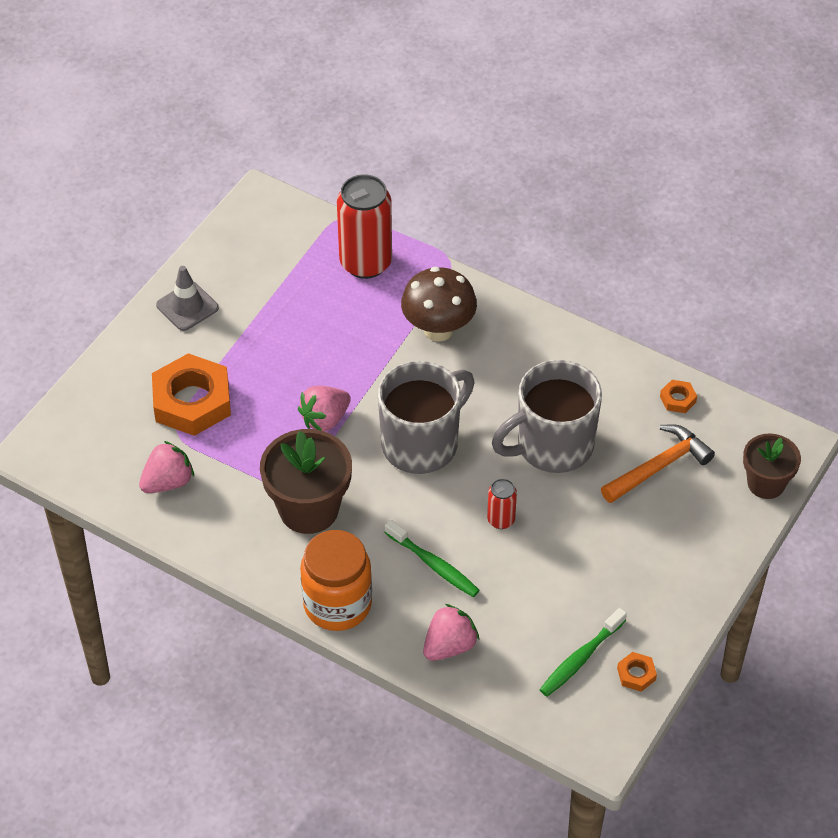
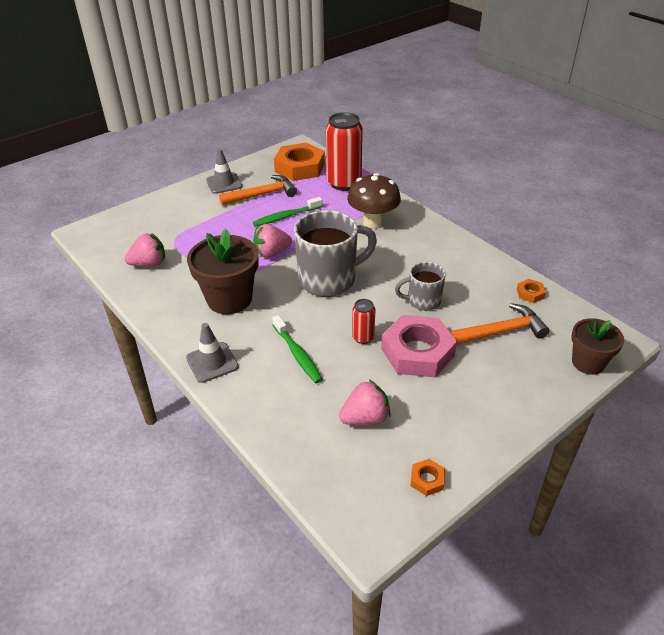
camera: 20 degrees right, 10 degrees down
orange nut [152,353,231,436] -> orange nut moved to [274,143,325,181]
orange jar [300,530,372,631] -> grey traffic cone [186,323,239,383]
pink strawberry [423,604,479,661] -> pink strawberry moved to [339,380,391,425]
grey mug [492,360,602,473] -> grey mug [395,262,446,311], size x0.55
green toothbrush [540,608,627,697] -> green toothbrush moved to [253,197,323,227]
none -> orange hammer [219,175,297,205]
none -> pink nut [381,315,457,377]

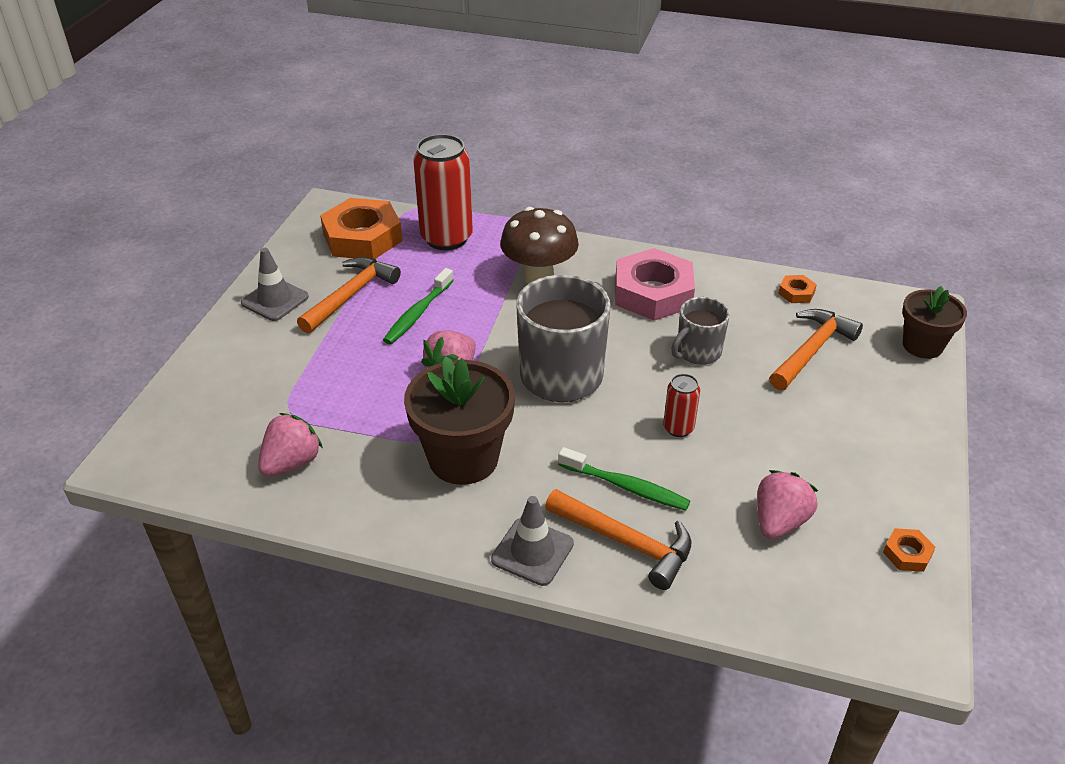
camera: 35 degrees left, 0 degrees up
pink nut [381,315,457,377] -> pink nut moved to [615,248,695,321]
none -> orange hammer [545,489,692,590]

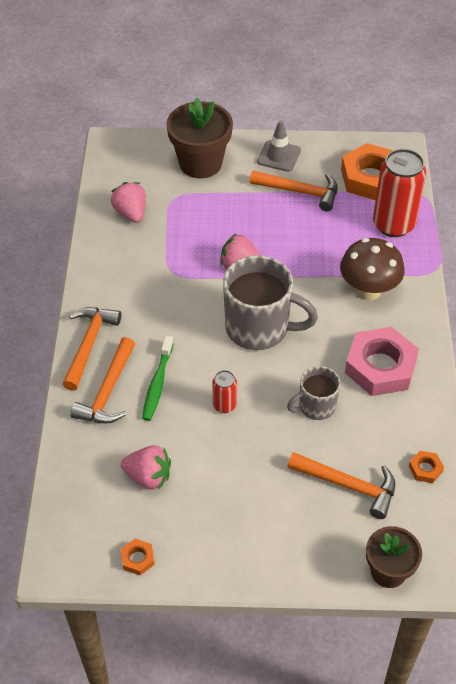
camera: 75 degrees right, 10 degrees up
pink strawberry [258,413,323,477] -> pink strawberry turned 135 degrees counterclockwise [111,182,146,223]
green toothbrush [383,268,454,344] -> none
brown flower pot [404,357,515,485] -> brown flower pot moved to [166,98,233,178]
grey traffic cone [491,496,574,586] -> orange hammer [62,307,121,391]
grey mug [671,297,730,365] -> grey mug turned 60 degrees counterclockwise [287,366,341,420]

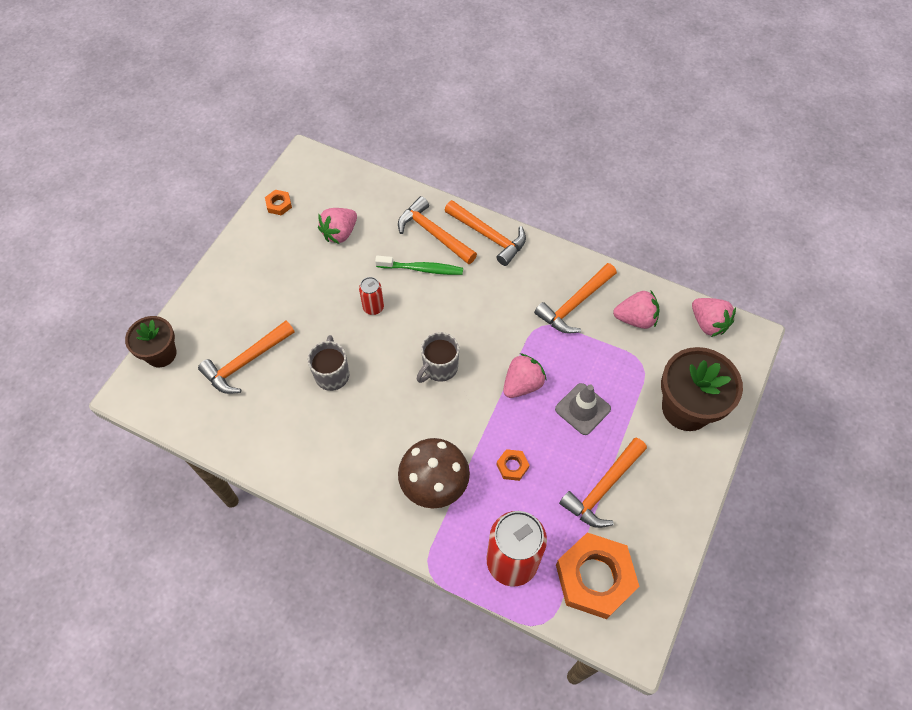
camera: 115 degrees right, 10 degrees up
green toothbrush [142,336,174,421] -> green toothbrush turned 150 degrees clockwise [375,256,463,275]
grey mug [223,255,318,350] -> grey mug [417,332,459,383], size x0.55
grey traffic cone [257,120,301,172] -> grey traffic cone moved to [555,383,611,435]
pink nut [345,327,419,396] -> none
orange nut [409,451,444,483] -> orange nut moved to [496,449,529,481]
none -> orange hammer [534,263,617,334]
none -> pink strawberry [692,298,736,337]

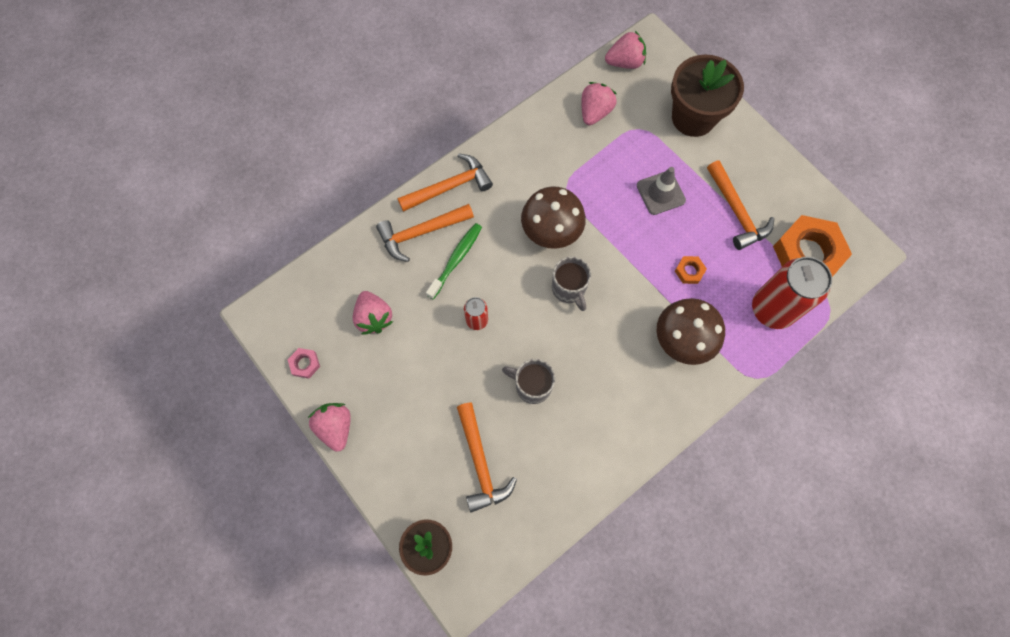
camera: 65 degrees left, 10 degrees up
orange nut [265,190,292,216] -> pink nut [288,348,320,378]
pink strawberry [503,353,547,398] -> pink strawberry moved to [308,403,351,452]
orange hammer [534,263,617,334] -> none
none -> brown mushroom [521,187,586,249]

